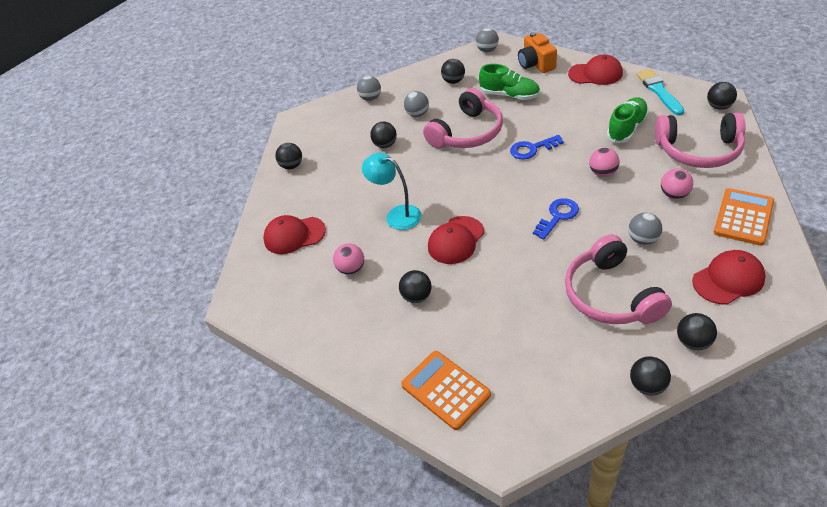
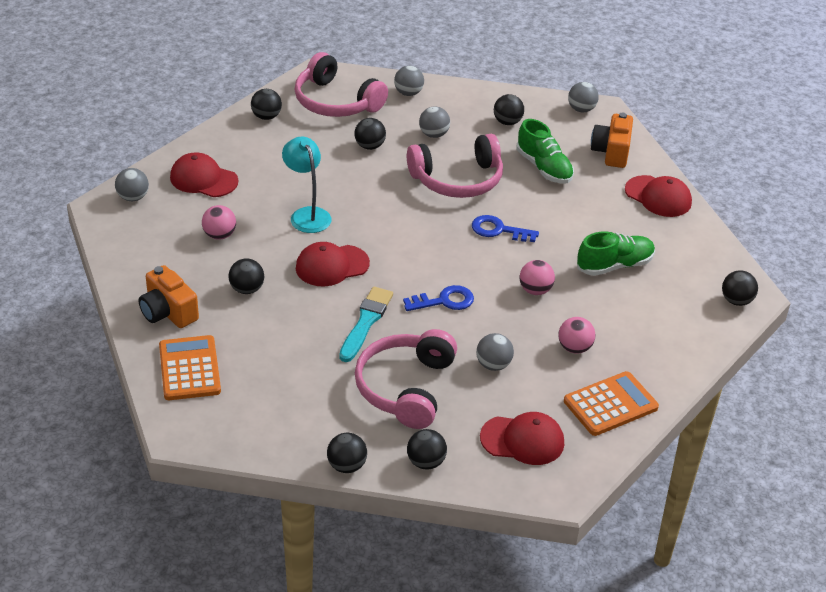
camera: 25 degrees right, 5 degrees down
turquoise brush [636,69,684,115] -> turquoise brush moved to [339,287,393,362]
pink headphones [655,113,746,168] -> pink headphones moved to [295,52,388,117]
none -> grey ball [115,168,149,201]
none -> orange camera [138,265,199,328]

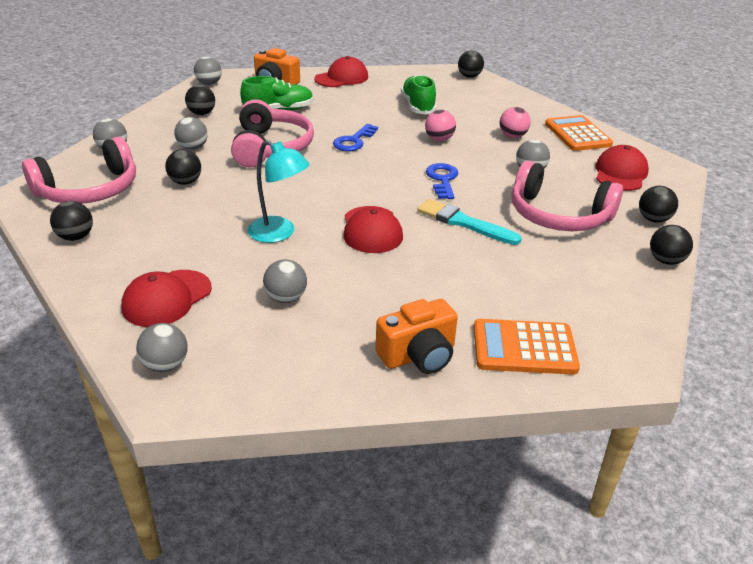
camera: 75 degrees left, 5 degrees down
pink ball [202,205,236,240] -> grey ball [263,259,307,303]
black ball [228,258,264,294] -> none
turquoise lamp [282,137,331,233] -> turquoise lamp turned 135 degrees counterclockwise [248,140,310,243]

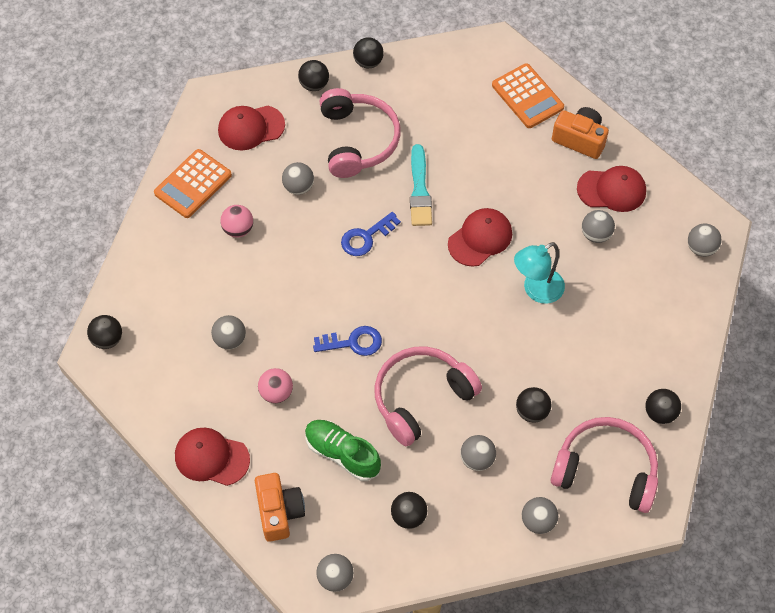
camera: 125 degrees left, 25 degrees up
red cap [121,270,212,327] -> red cap moved to [577,166,646,212]
turquoise lamp [248,140,310,243] -> turquoise lamp turned 120 degrees counterclockwise [514,242,565,304]
green shoe [401,75,436,114] -> grey ball [211,315,246,350]
pink ball [425,110,456,141] -> pink ball moved to [258,368,293,403]

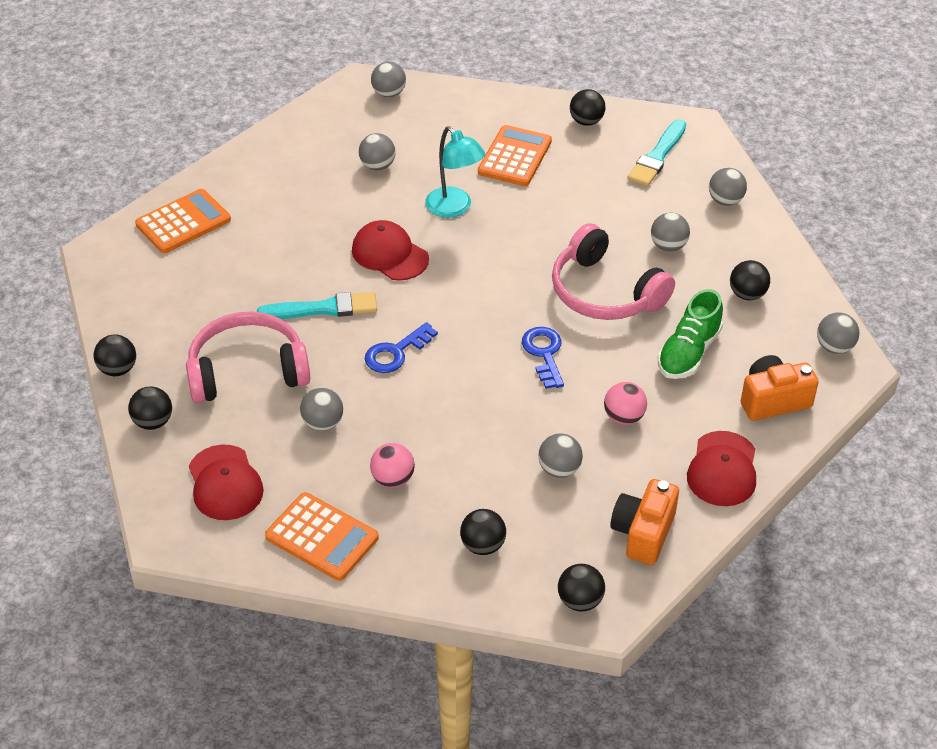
camera: 95 degrees left, 15 degrees down
blue key [341,212,401,256] -> blue key turned 90 degrees clockwise [365,322,438,373]
black ball [516,387,551,423] -> black ball moved to [460,509,506,555]
pink headphones [551,417,658,513] -> turquoise brush [627,119,686,186]
orange camera [552,107,609,159] -> orange camera moved to [610,479,679,565]
red cap [577,166,646,212] -> none
none -> orange calculator [478,125,552,186]

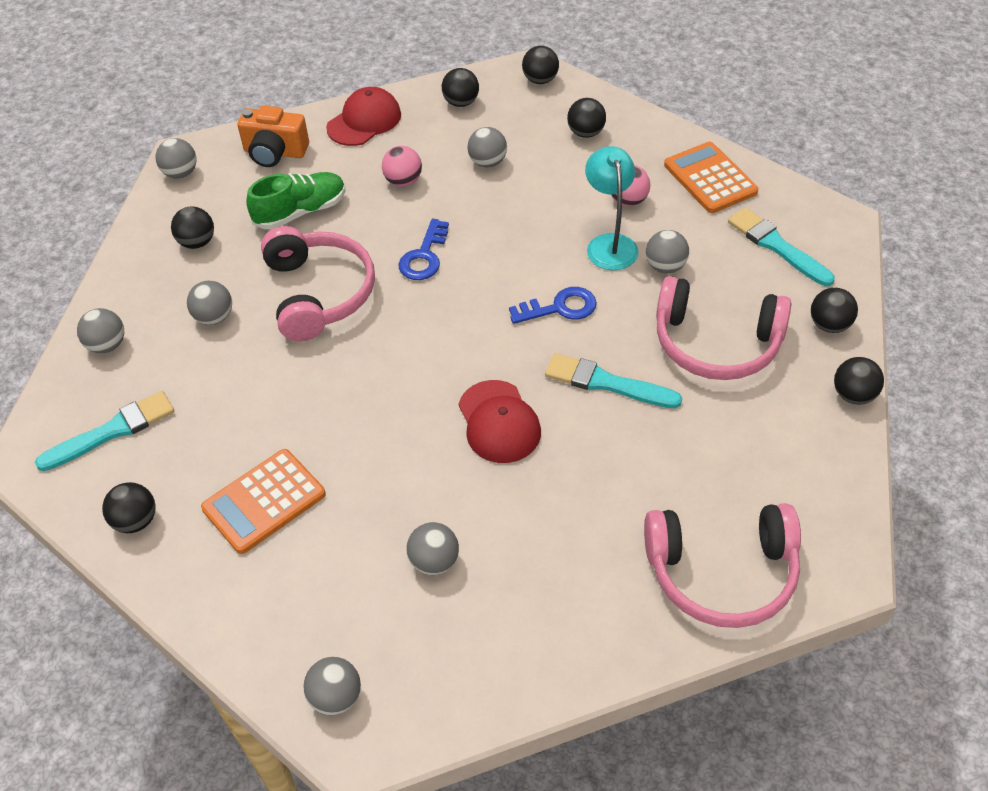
camera: 150 degrees left, 5 degrees up
orange calculator [135,189,231,253] -> pink headphones [644,503,801,628]
red cap [189,445,264,520] -> turquoise brush [728,208,835,286]
turquoise lamp [425,126,485,218] -> turquoise lamp moved to [585,146,639,270]
orange camera [610,479,679,565] -> black ball [442,68,479,107]

